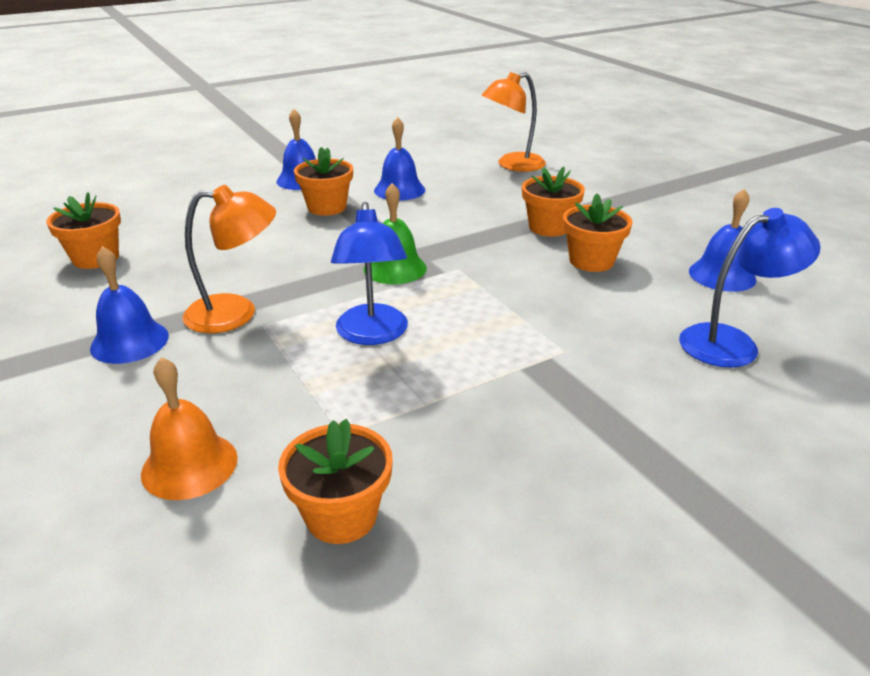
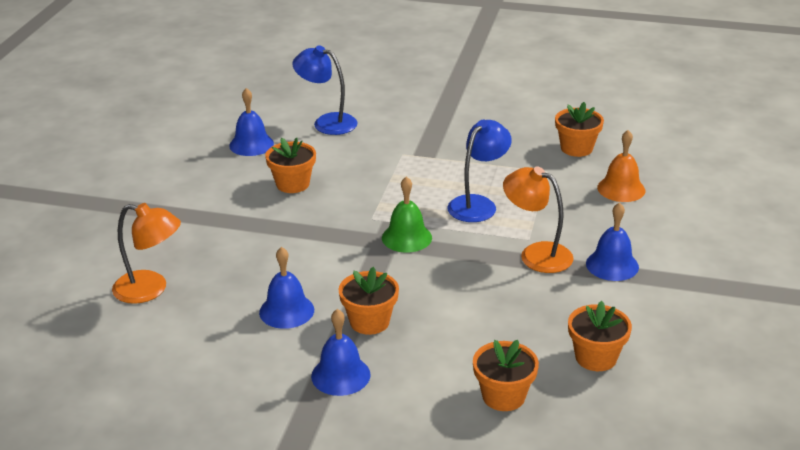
camera: 135 degrees left, 0 degrees up
orange flower pot [522,166,585,237] -> orange flower pot moved to [473,340,539,411]

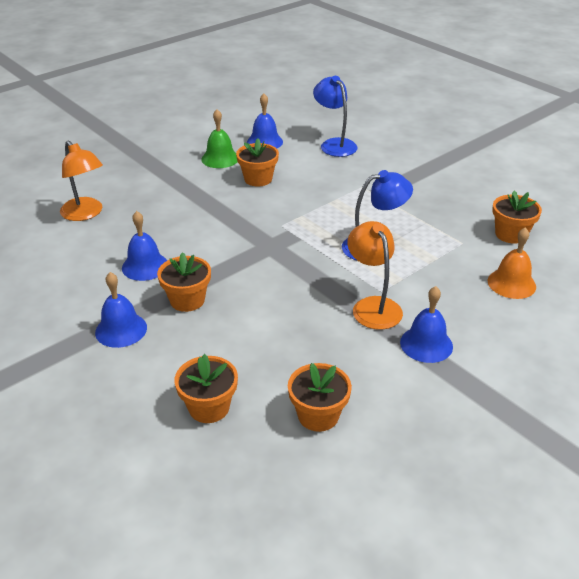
camera: 35 degrees right, 5 degrees up
green bell [382,176,432,253] -> green bell moved to [202,109,238,168]

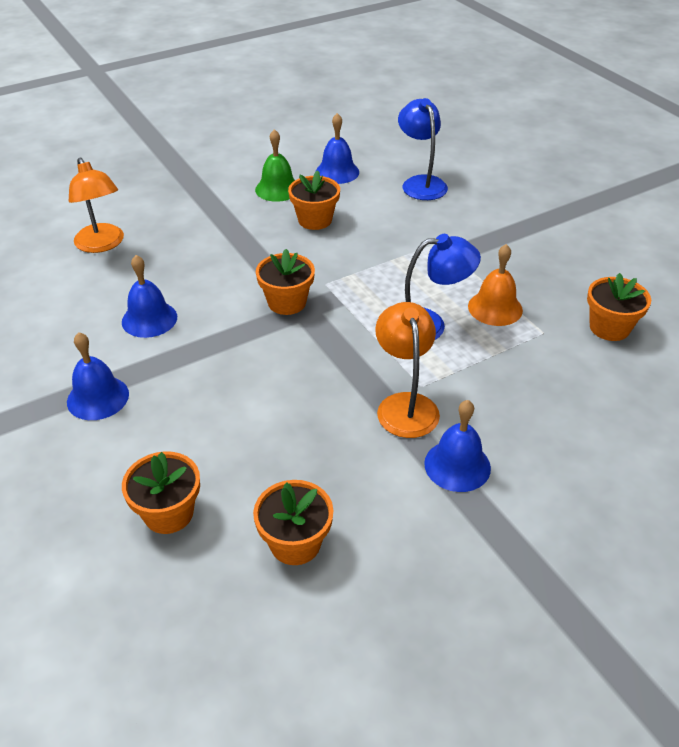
camera: 10 degrees right, 5 degrees up
orange flower pot [157,252,211,312] -> orange flower pot moved to [256,249,315,315]
orange bell [488,227,536,299] -> orange bell moved to [468,244,523,326]

